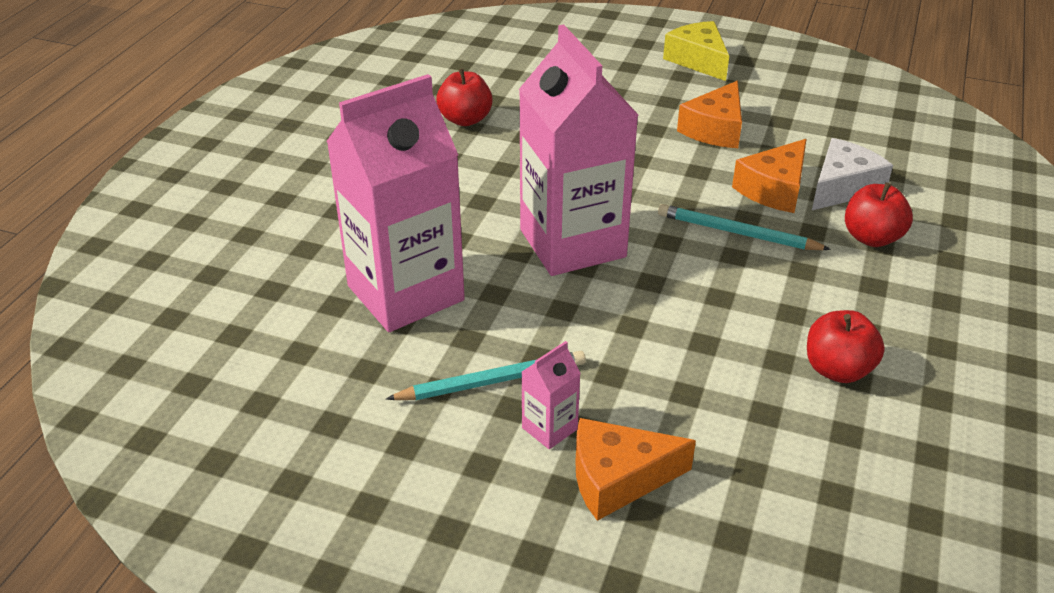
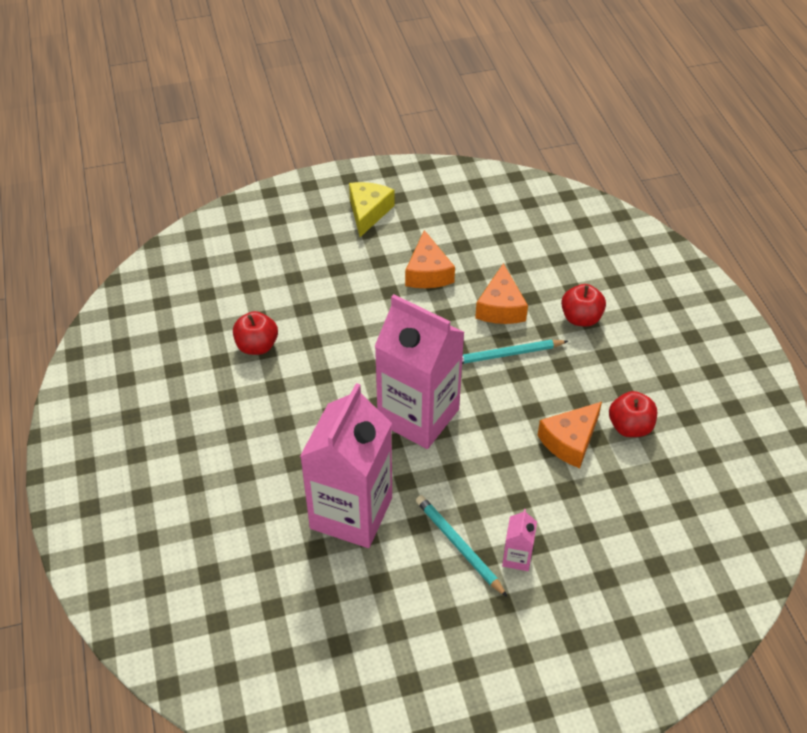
camera: 35 degrees left, 10 degrees up
turquoise pencil [386,351,586,400] -> turquoise pencil turned 75 degrees counterclockwise [416,495,507,597]
orange cheese [576,418,696,521] -> orange cheese moved to [538,402,602,468]
yellow cheese [663,21,729,81] -> yellow cheese turned 75 degrees clockwise [349,182,395,237]
white cheese [812,138,893,210] -> none

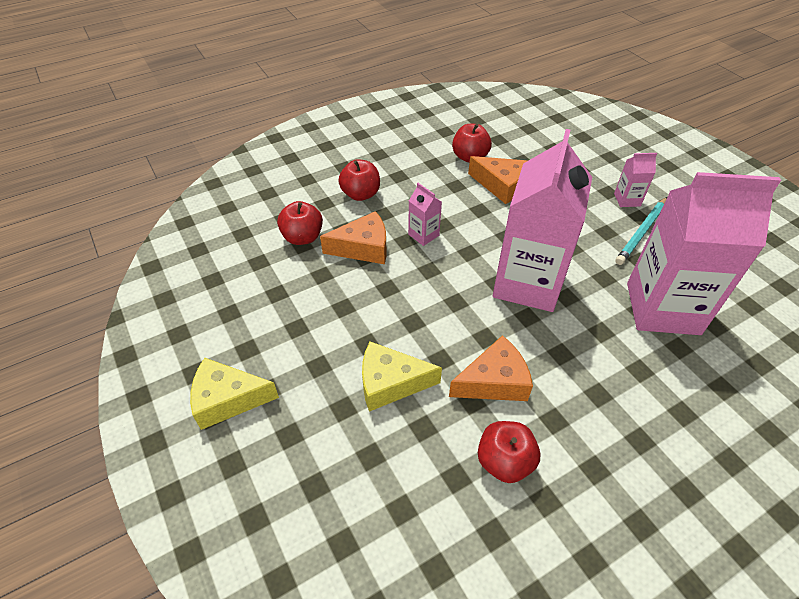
camera: 105 degrees left, 0 degrees up
orange cheese [405,230,455,288] -> orange cheese moved to [449,335,533,401]
turquoise pencil [462,340,568,364] -> pink carton [408,183,442,246]
none -> red apple [277,201,323,245]
none -> yellow cheese [362,341,442,412]

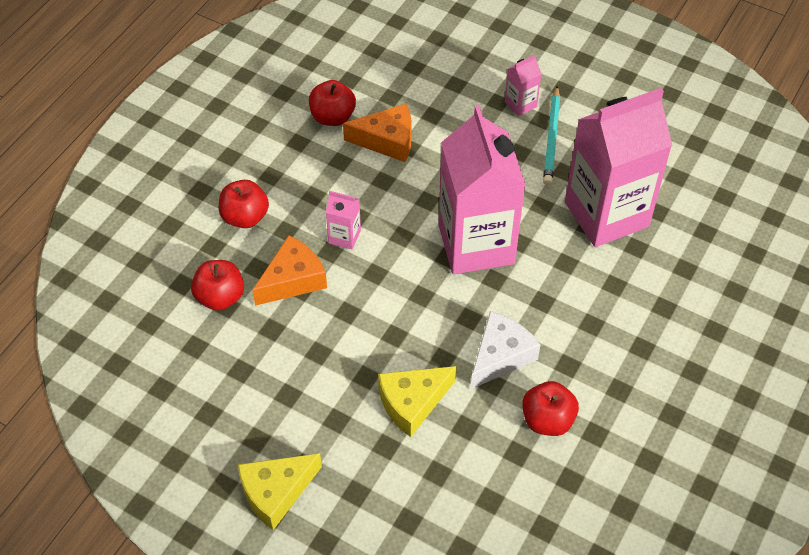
camera: 30 degrees left, 5 degrees up
orange cheese [449,335,533,401] -> white cheese [470,311,540,390]

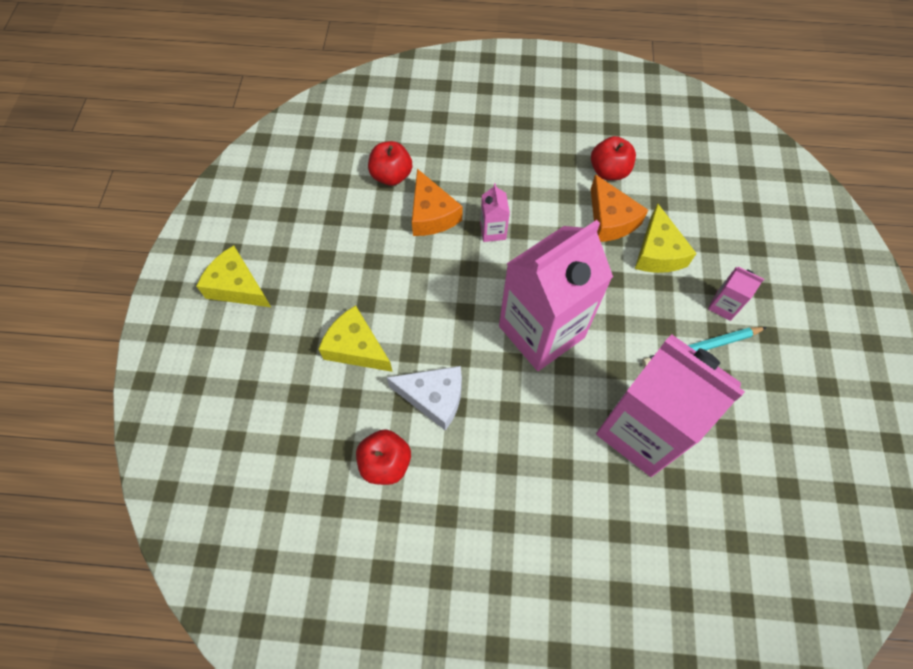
camera: 65 degrees right, 10 degrees up
red apple [219,180,269,228] -> none
orange cheese [252,235,327,306] -> orange cheese turned 45 degrees clockwise [412,169,463,236]
none -> yellow cheese [635,203,697,273]

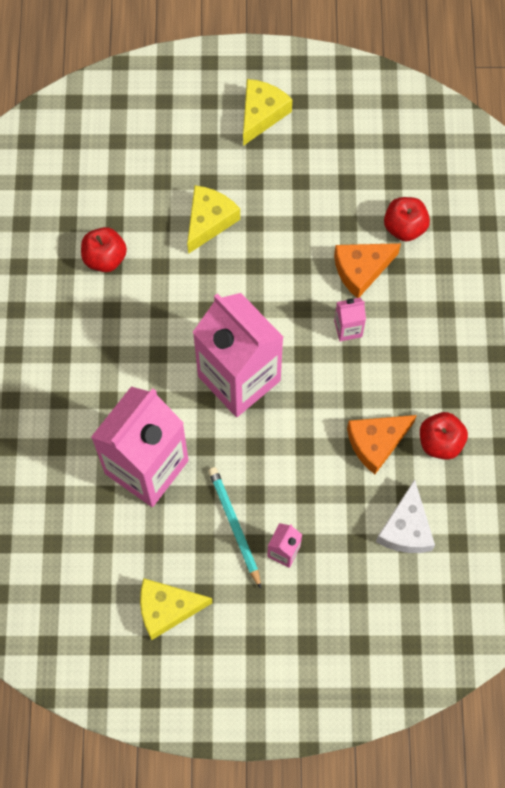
camera: 85 degrees right, 5 degrees up
white cheese [387,366,462,431] -> white cheese moved to [376,479,435,553]
yellow cheese [635,203,697,273] -> yellow cheese moved to [140,578,213,640]

